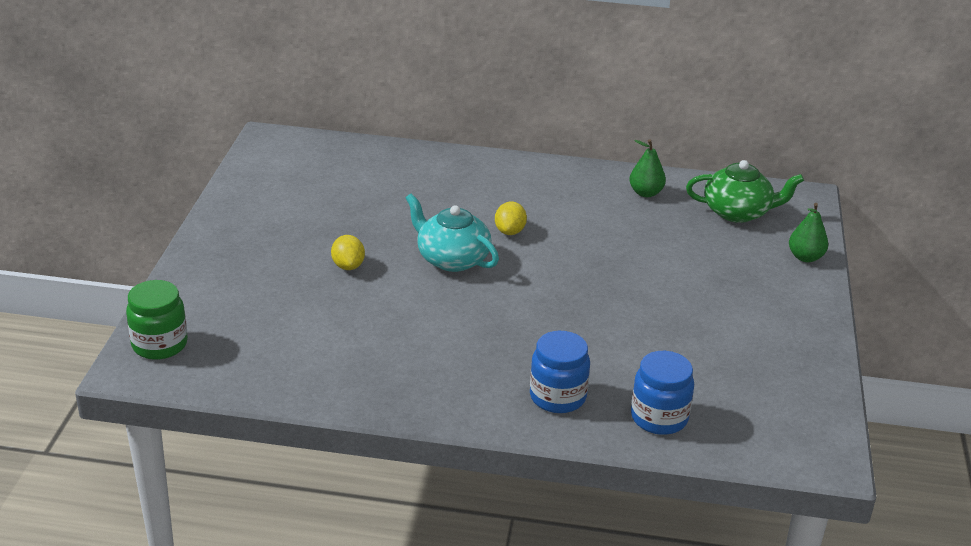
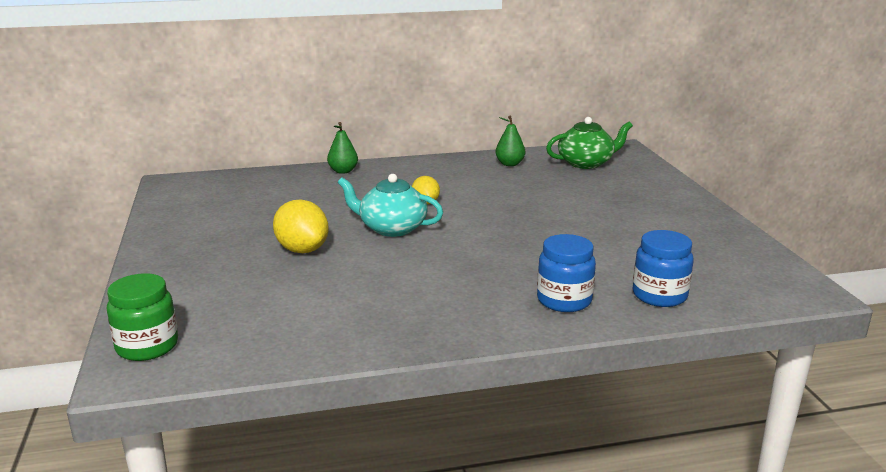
camera: 20 degrees left, 10 degrees down
yellow lemon [331,235,365,270] -> yellow lemon [273,199,329,253], size x1.63
green pear [789,203,828,262] -> green pear moved to [327,122,358,174]

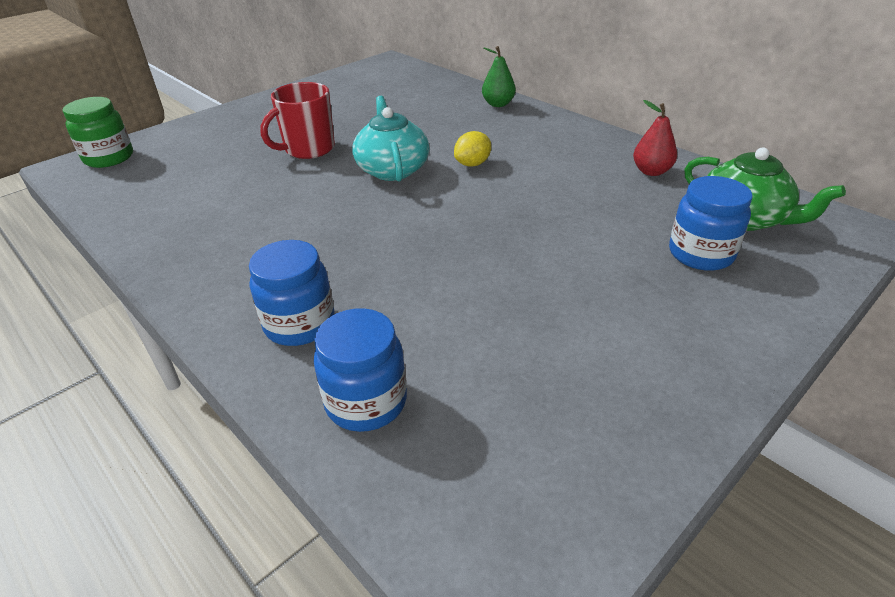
camera: 60 degrees right, 15 degrees up
yellow lemon [273,199,329,253] -> red mug [260,82,335,159]
green pear [495,115,525,166] -> red pear [633,100,677,176]
none -> blue jar [669,176,753,271]

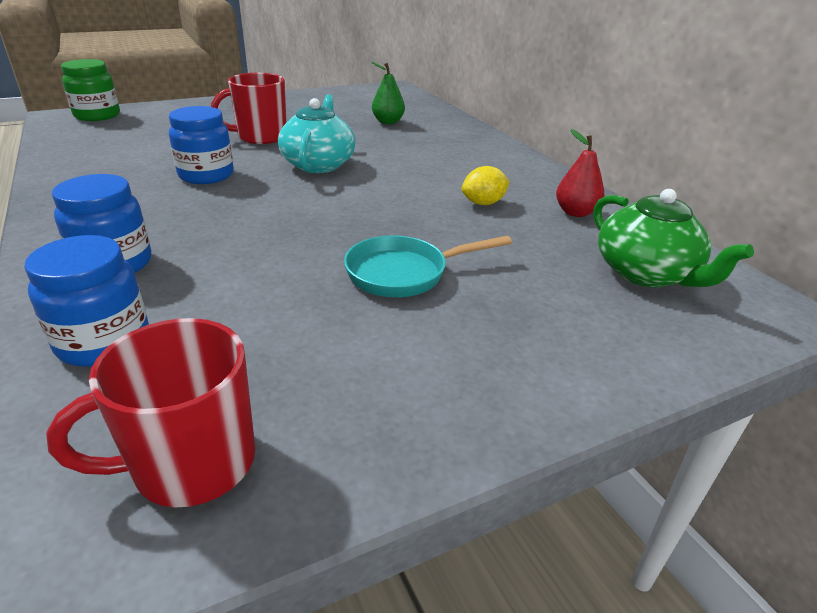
camera: 15 degrees right, 5 degrees down
yellow lemon [454,131,491,167] -> yellow lemon moved to [462,166,510,205]
green pear [482,46,516,107] -> green pear moved to [372,62,405,124]
blue jar [669,176,753,271] -> blue jar moved to [169,106,234,184]
none -> red mug [46,318,255,508]
none -> turquoise pan [344,236,512,297]

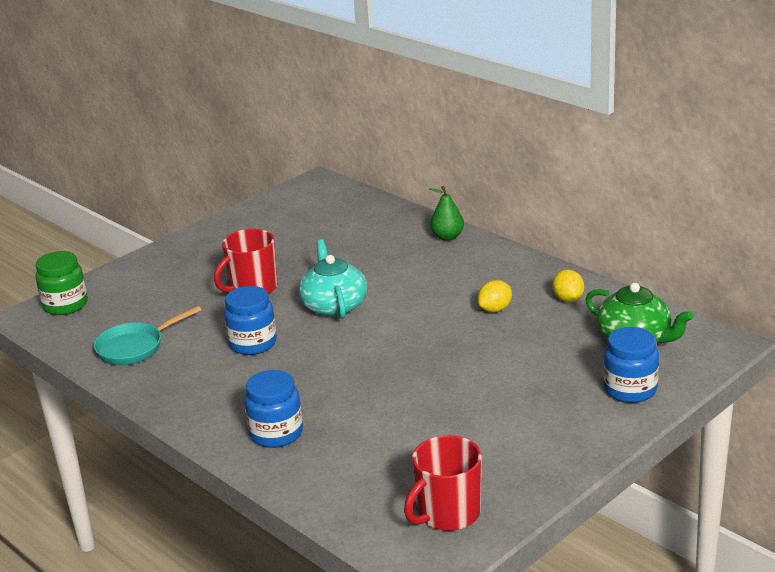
camera: 15 degrees left, 5 degrees down
blue jar [24,235,149,367] -> blue jar moved to [603,327,659,403]
turquoise pan [344,236,512,297] -> turquoise pan moved to [94,305,201,365]
green pear [372,62,405,124] -> green pear moved to [429,186,464,241]
red pear [556,129,605,217] -> yellow lemon [552,270,584,302]

